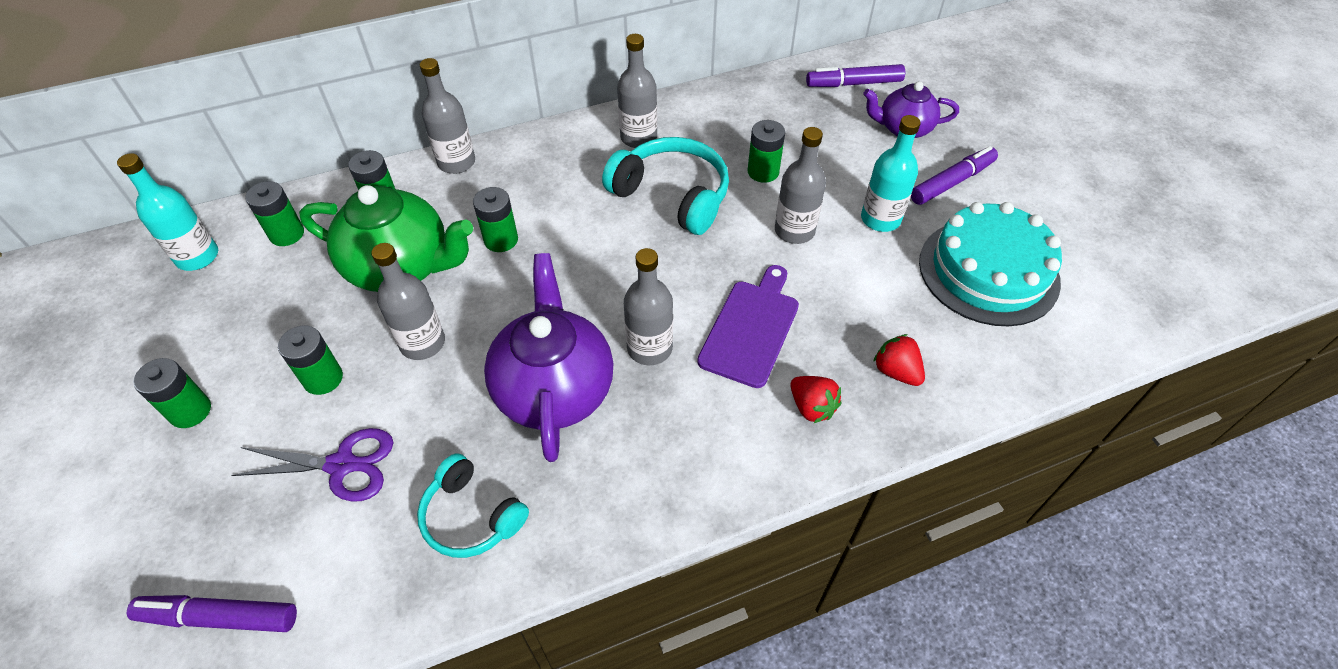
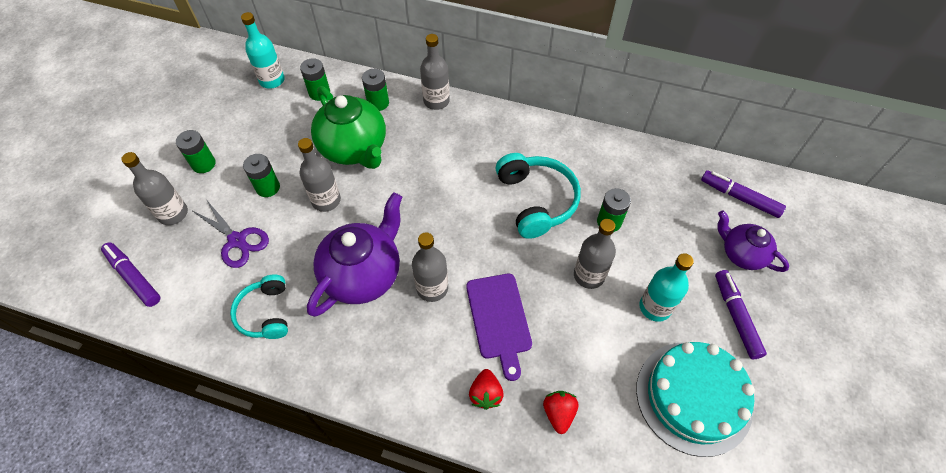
camera: 40 degrees right, 5 degrees up
green battery [473,187,518,252] -> none
grey bottle [617,34,657,148] -> grey bottle moved to [121,152,188,225]
purple cutting board [697,265,799,388] -> purple cutting board turned 105 degrees clockwise [466,274,532,381]
purple marker [911,146,998,205] -> purple marker turned 105 degrees counterclockwise [715,270,767,359]

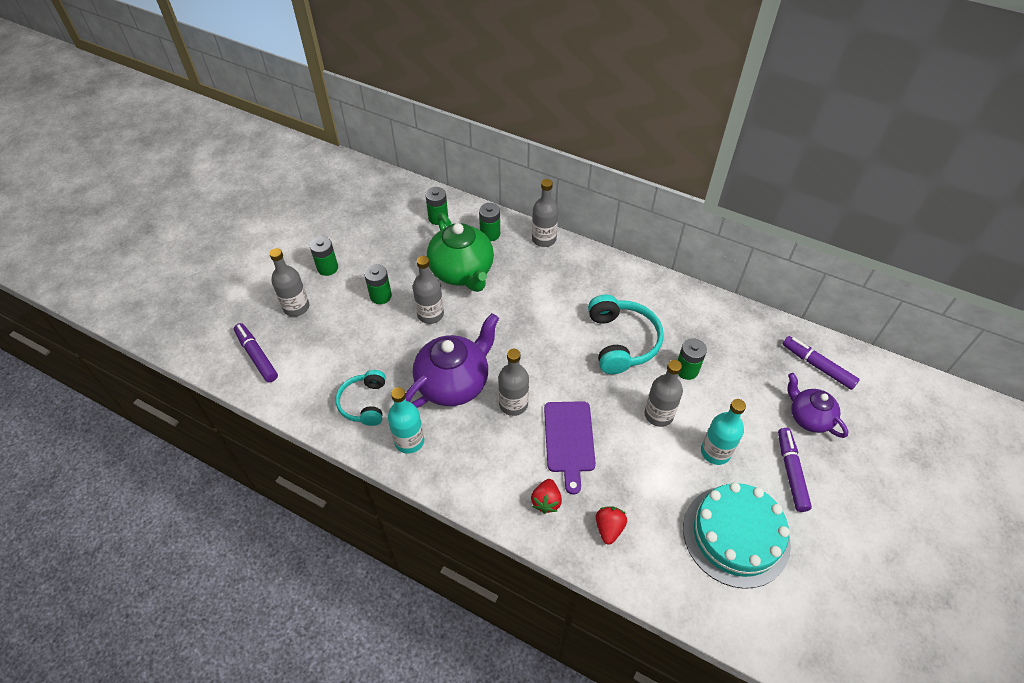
camera: 10 degrees right, 5 degrees down
purple scissors [193,201,269,268] -> none
turquoise bottle [241,12,285,88] -> turquoise bottle moved to [388,387,424,454]

